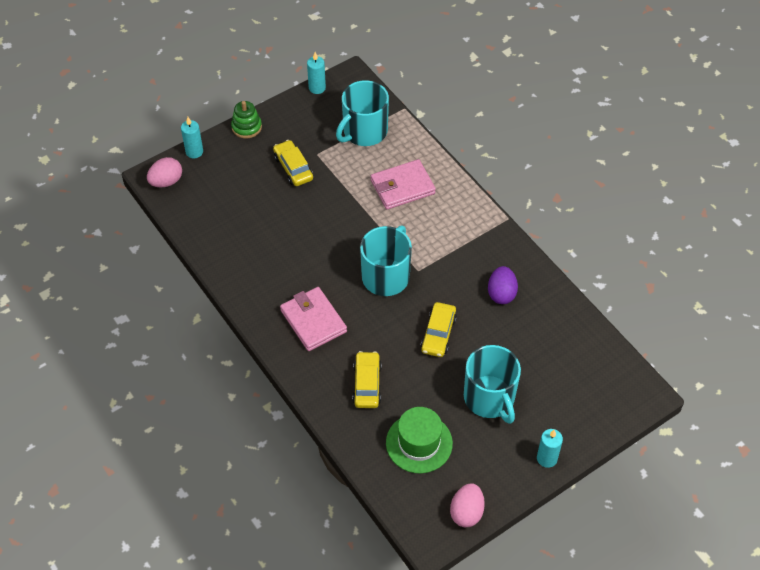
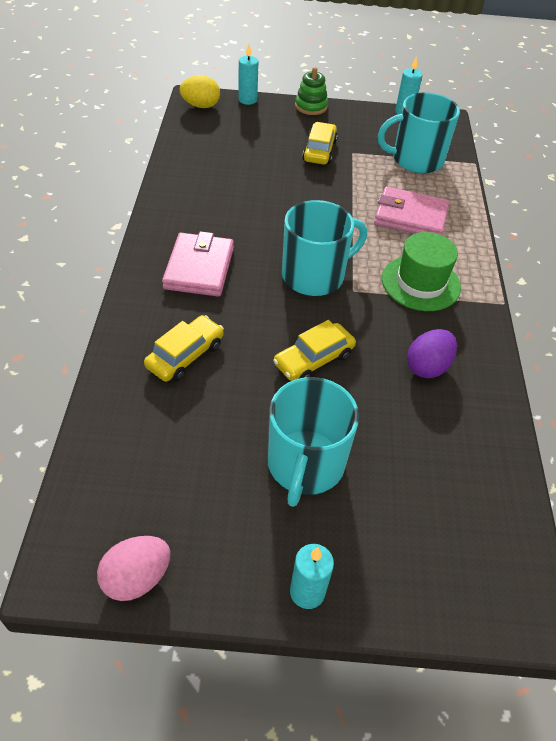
camera: 35 degrees right, 5 degrees down
pink egg [147,157,182,187] -> yellow egg [179,75,220,108]
green hat [386,407,453,473] -> green hat moved to [382,232,461,311]

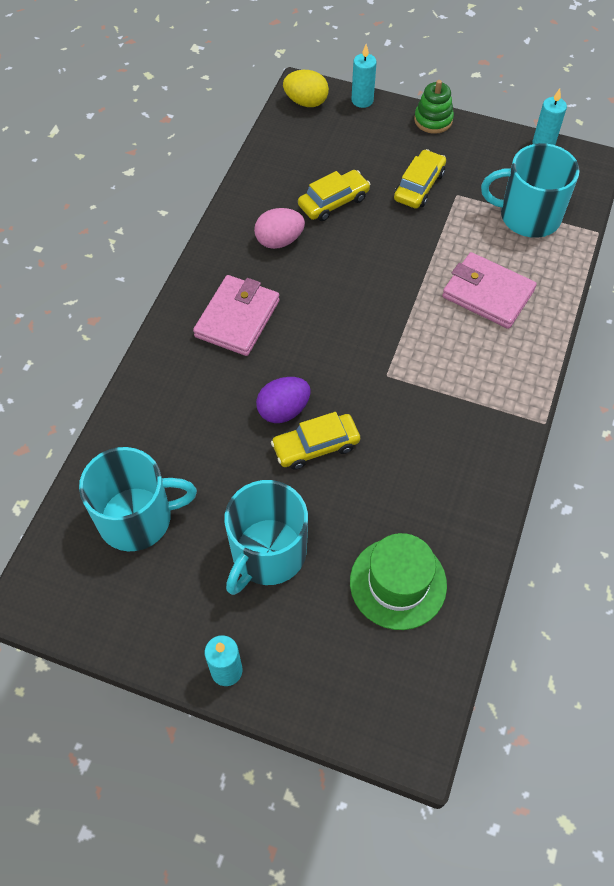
camera: 20 degrees right, 10 degrees up
pink egg [97,536,171,601] -> pink egg moved to [254,208,305,249]
yellow car [144,315,224,382] -> yellow car moved to [298,170,370,221]
turquoise mug [282,200,367,296] -> turquoise mug moved to [79,447,197,551]
green hat [382,232,461,311] -> green hat moved to [350,533,447,630]
purple egg [407,329,457,378] -> purple egg moved to [256,377,310,423]

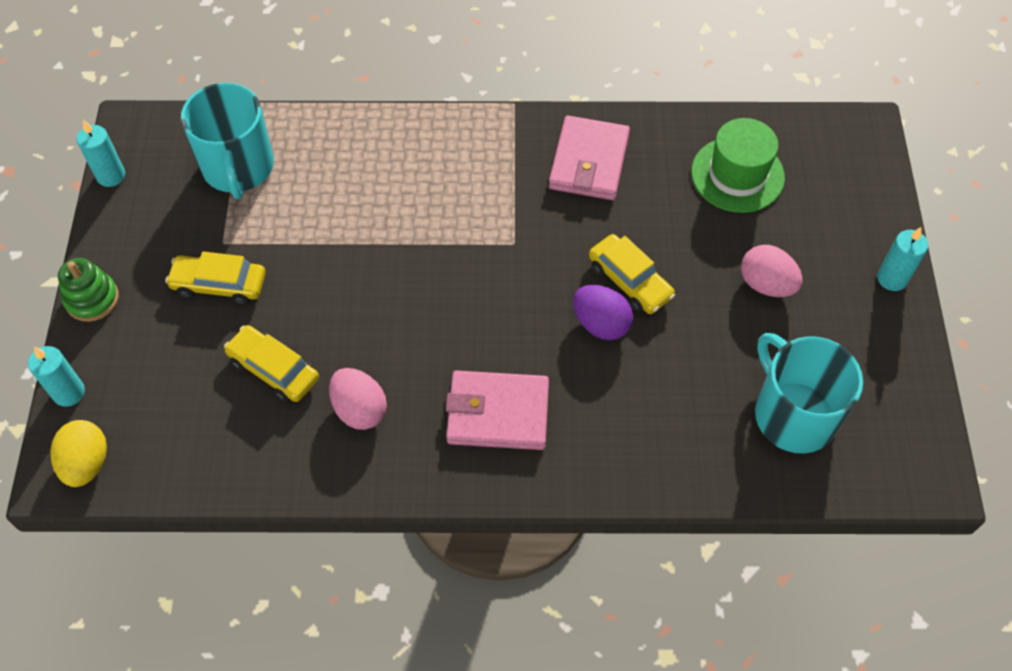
camera: 110 degrees left, 0 degrees up
turquoise mug [224,480,308,595] -> pink egg [741,245,803,297]
pink wallet [442,252,537,329] -> pink wallet moved to [549,116,630,200]

